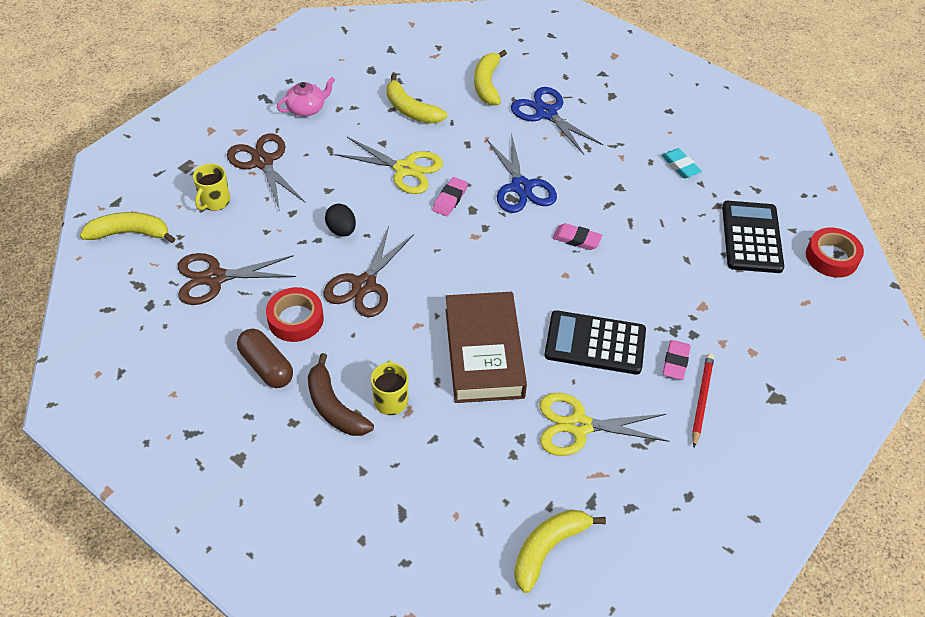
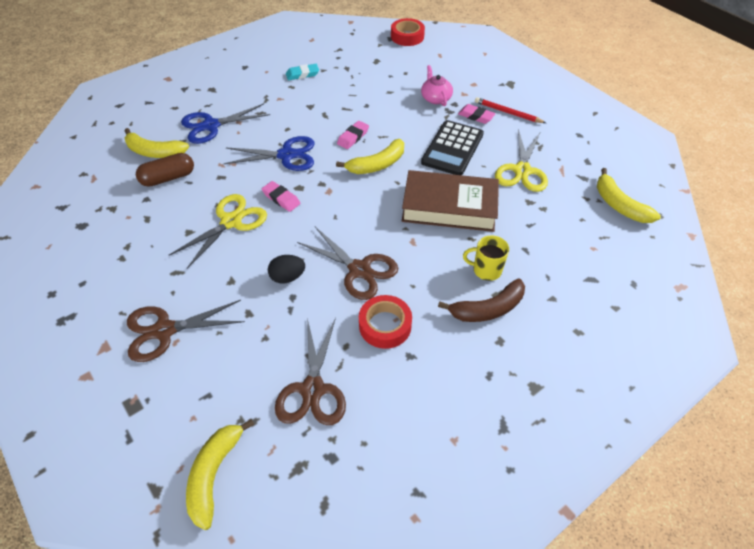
camera: 75 degrees left, 0 degrees up
yellow mug [193,164,230,211] -> none
brown capsule [237,329,293,388] -> brown capsule moved to [136,153,194,187]
pink teapot [277,77,335,116] -> pink teapot moved to [421,65,453,106]
yellow banana [386,74,447,124] -> yellow banana moved to [336,139,404,174]
black calculator [722,201,784,273] -> none

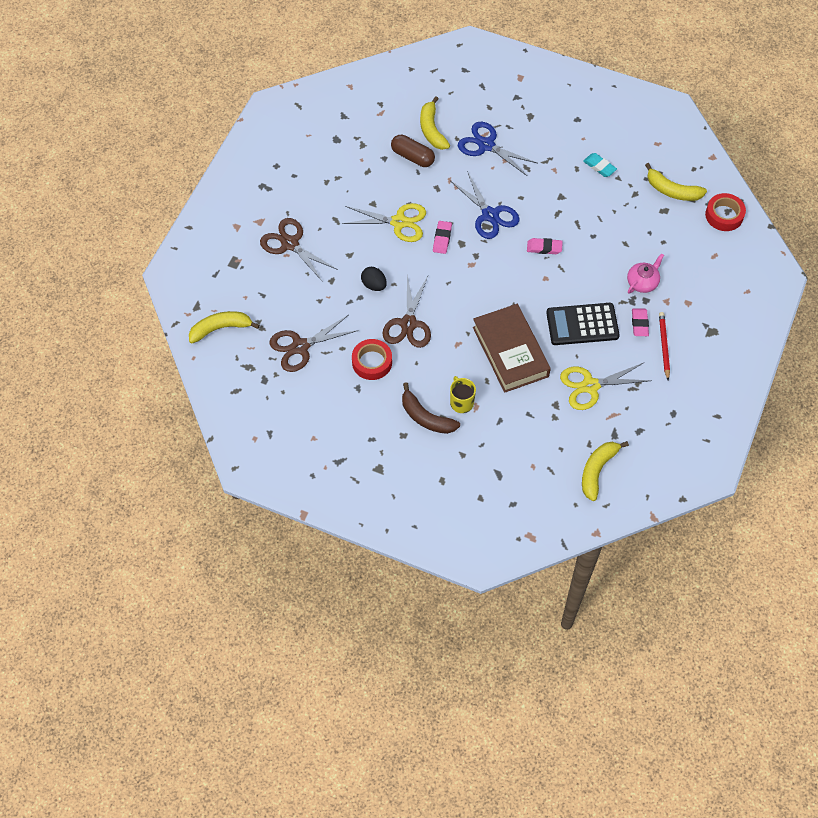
camera: 60 degrees right, 10 degrees up
yellow banana [336,139,404,174] -> yellow banana moved to [645,163,707,201]

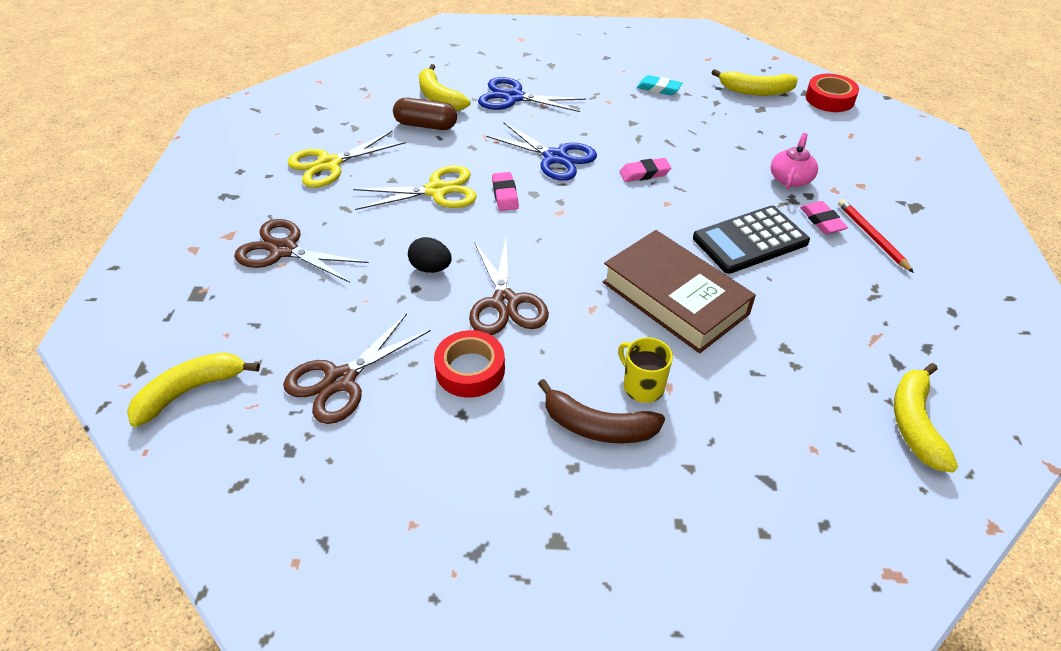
camera: 20 degrees left, 15 degrees down
yellow scissors [560,363,652,410] -> yellow scissors moved to [287,131,406,188]

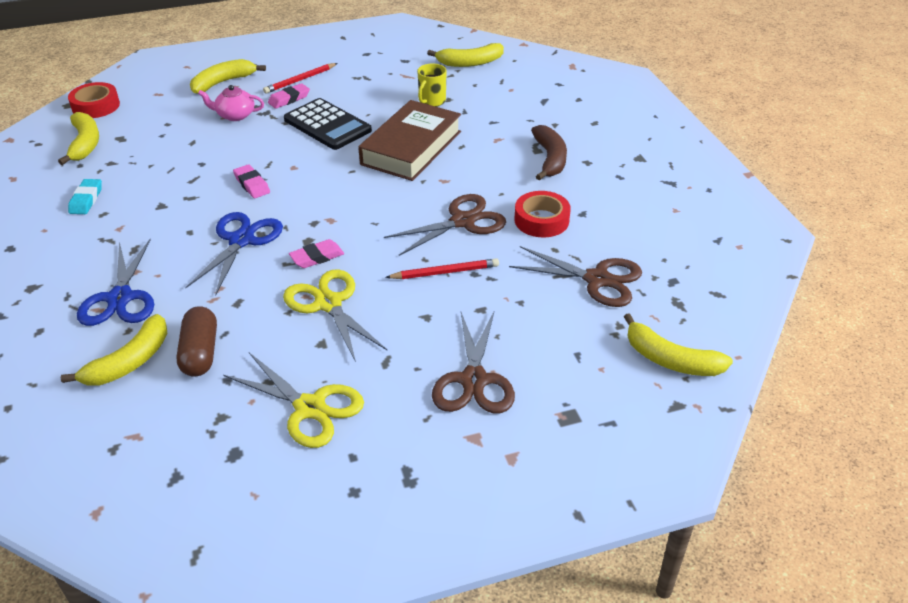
camera: 110 degrees left, 5 degrees down
black egg [408,237,452,273] -> red pencil [385,258,499,279]
yellow mug [618,337,673,403] -> yellow mug moved to [417,63,447,107]
none -> yellow banana [190,59,266,94]

